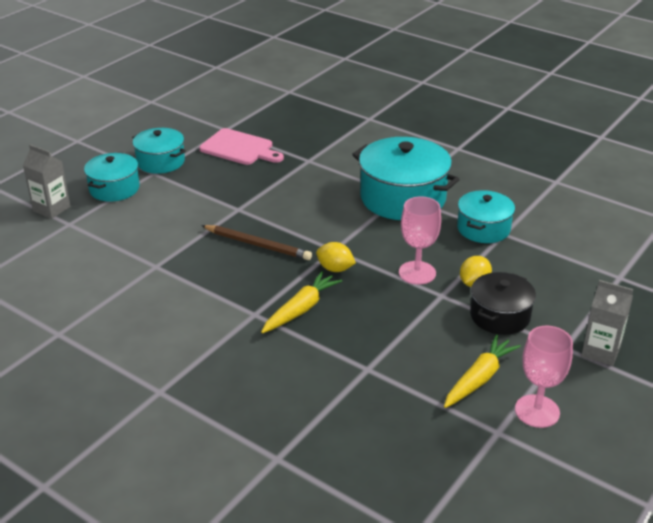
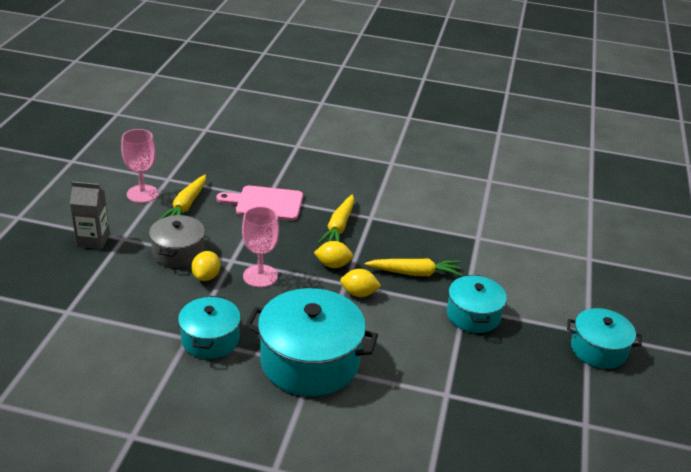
camera: 155 degrees right, 0 degrees up
grey carton [23,144,70,219] -> none
turquoise pot [84,153,140,202] -> turquoise pot moved to [447,275,507,333]
pink cutting board [199,128,284,165] -> pink cutting board moved to [216,186,303,221]
brown pencil [201,225,312,260] -> yellow carrot [364,259,462,276]
black pot [470,272,536,335] -> grey pot [149,215,205,268]
none -> yellow lemon [340,269,381,297]

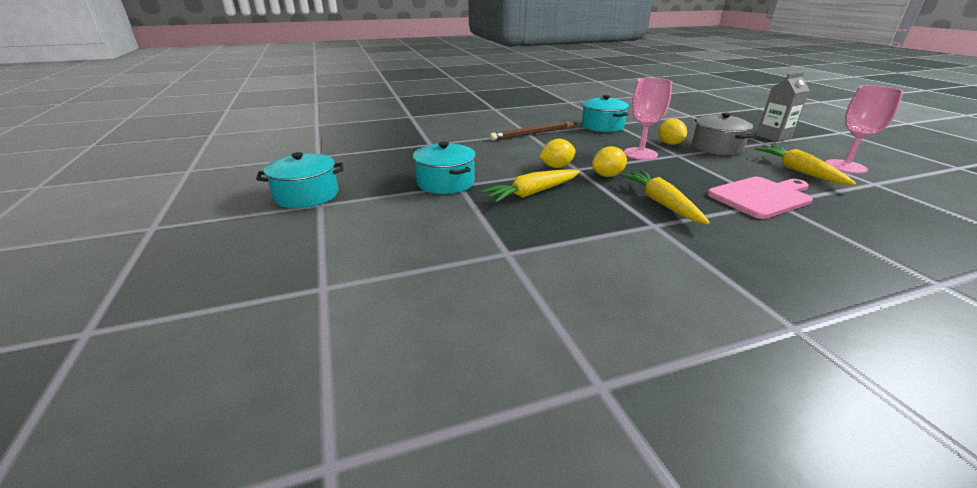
camera: 150 degrees right, 5 degrees down
turquoise pot [245,288,378,396] -> brown pencil [490,121,576,141]

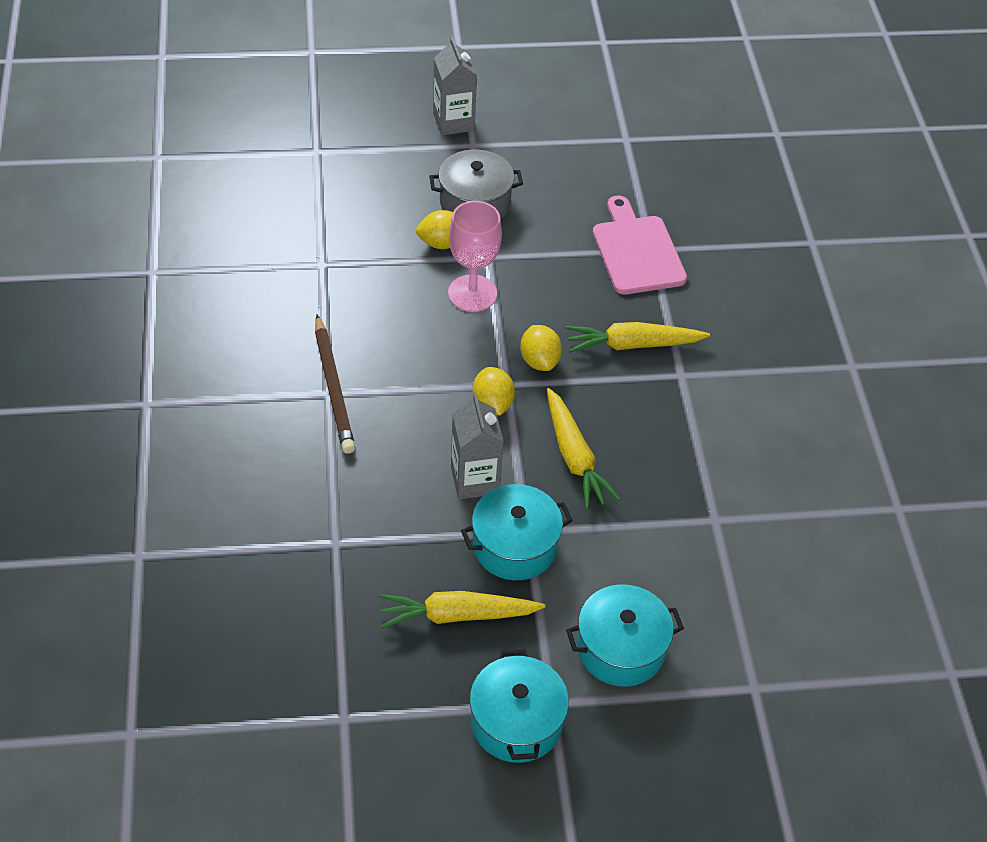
camera: 80 degrees left, 20 degrees up
turquoise pot [581,95,629,132] -> turquoise pot moved to [566,584,684,687]
yellow carrot [755,146,856,185] -> yellow carrot moved to [379,591,545,629]
pink goblet [825,85,904,174] -> none
none -> grey carton [451,394,504,499]

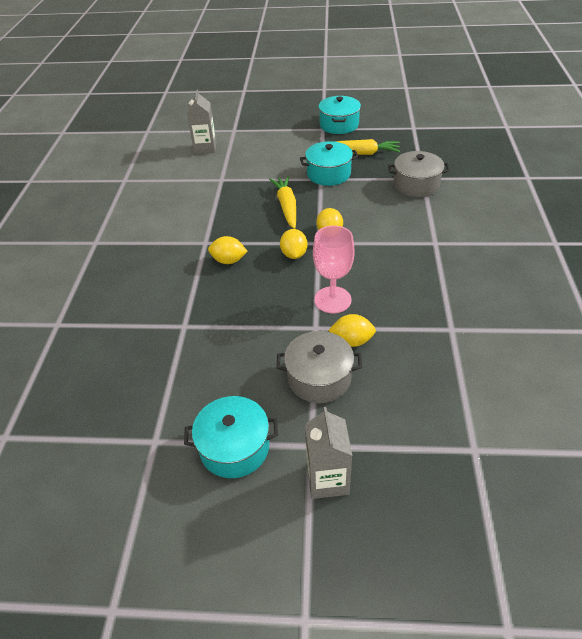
camera: 165 degrees left, 5 degrees down
brown pencil [315,315,355,454] -> none
grey carton [451,394,504,499] -> grey carton moved to [187,90,216,154]
yellow carrot [566,322,710,353] -> yellow lemon [208,236,248,264]
turquoise pot [566,584,684,687] -> turquoise pot moved to [184,396,278,478]
pink cutting board [593,196,687,295] -> none
none -> grey pot [388,151,450,197]

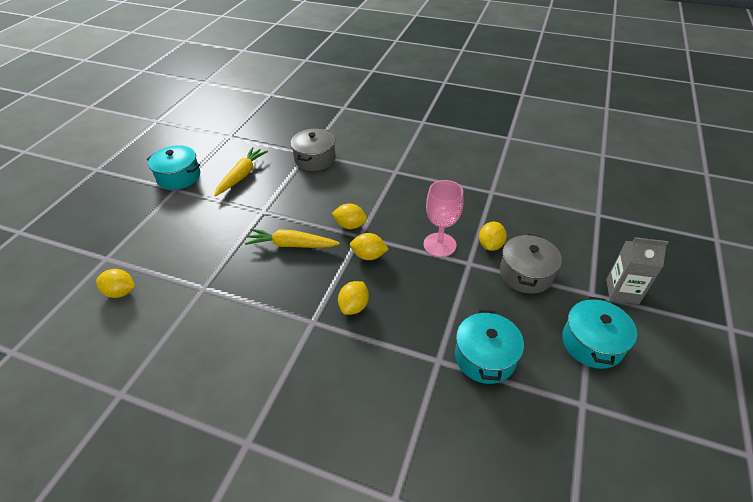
camera: 75 degrees left, 0 degrees up
grey carton [187,90,216,154] -> yellow lemon [96,269,135,298]
turquoise pot [300,141,359,186] -> turquoise pot moved to [455,310,524,384]

